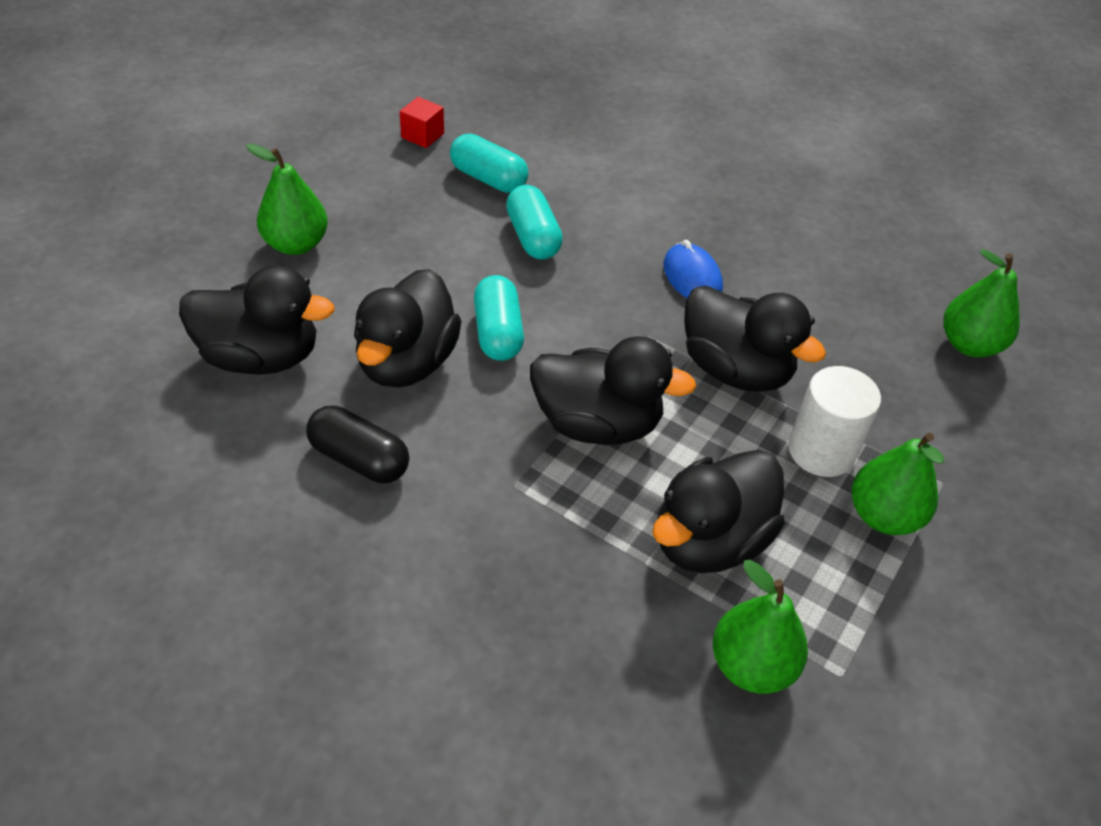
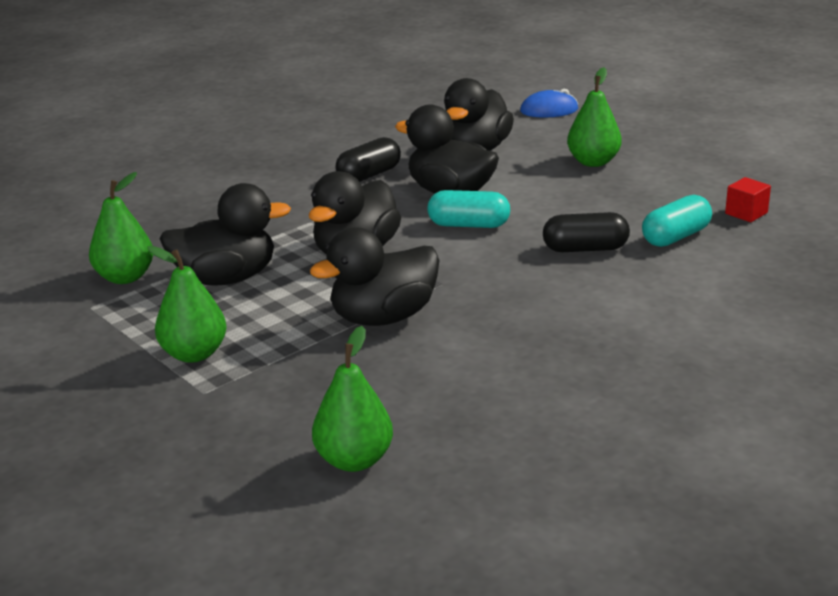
camera: 110 degrees right, 20 degrees down
turquoise capsule [506,185,563,260] -> black capsule [543,212,630,252]
black duck [652,450,785,573] -> black duck turned 105 degrees clockwise [160,183,291,286]
blue mouse [664,240,723,298] -> blue mouse moved to [520,89,578,118]
white cylinder [788,366,881,477] -> none

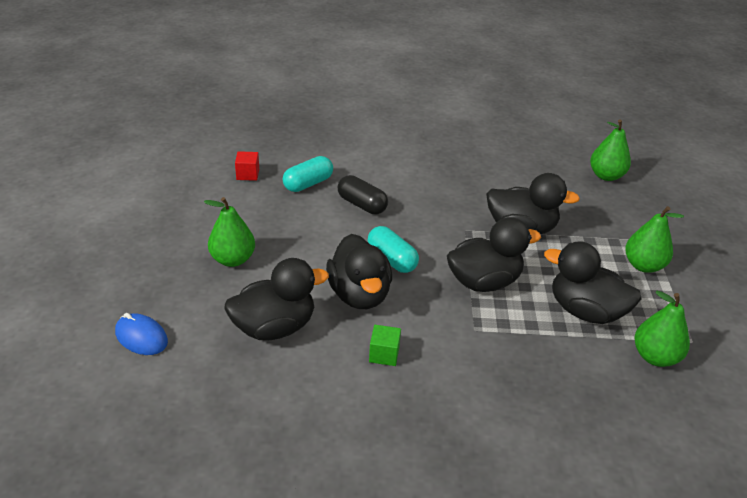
camera: 140 degrees left, 10 degrees up
black capsule [335,137,401,182] -> green cube [369,325,401,366]
turquoise capsule [642,195,712,247] -> turquoise capsule turned 45 degrees counterclockwise [283,156,333,192]

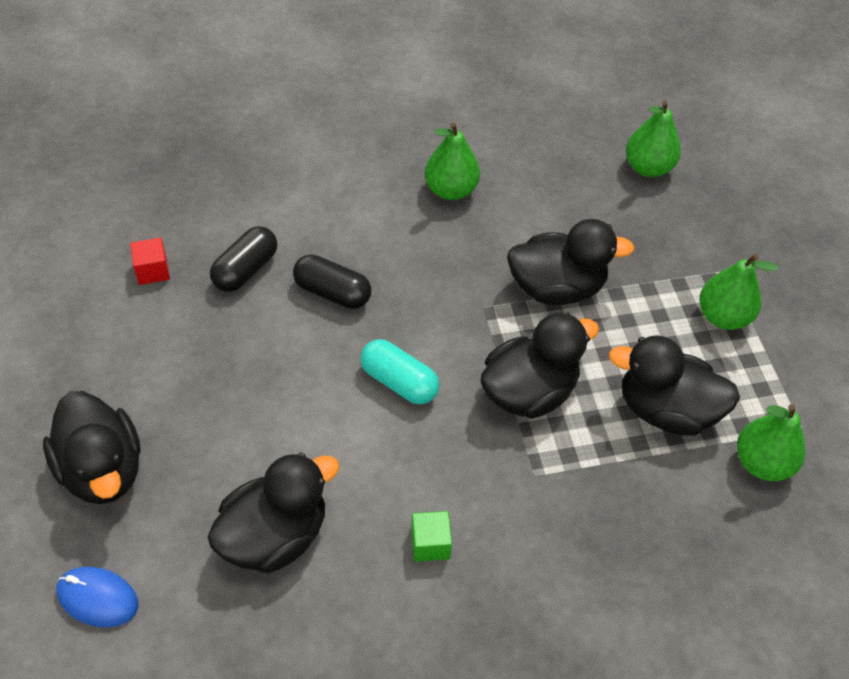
camera: 15 degrees left, 15 degrees up
green pear [204,197,255,267] -> green pear moved to [424,122,480,200]
turquoise capsule [283,156,333,192] -> black capsule [210,226,277,292]
black duck [326,234,392,309] -> black duck moved to [43,391,141,504]

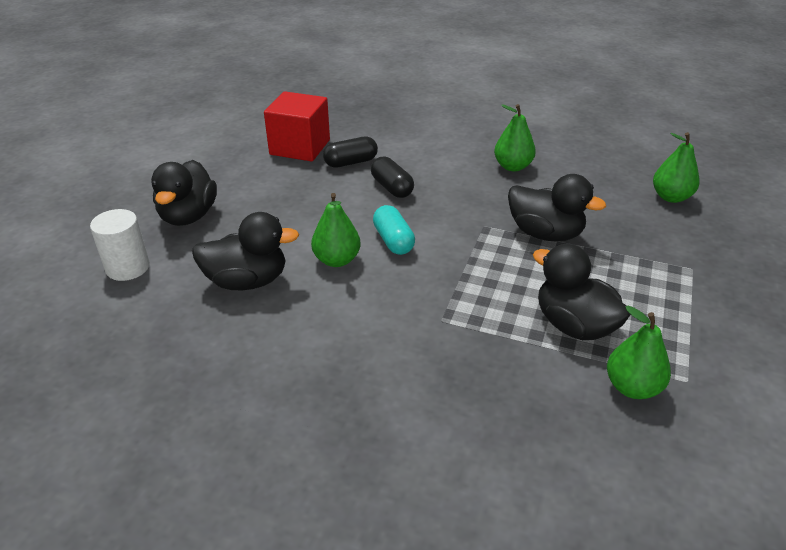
camera: 35 degrees right, 15 degrees down
blue mouse [57,567,138,627] -> white cylinder [90,209,150,281]
red cube [130,238,170,285] -> red cube [264,91,330,161], size x2.34
green cube [411,511,452,562] -> none
black duck [480,312,599,419] -> none
green pear [699,254,778,330] -> green pear moved to [311,193,361,267]

